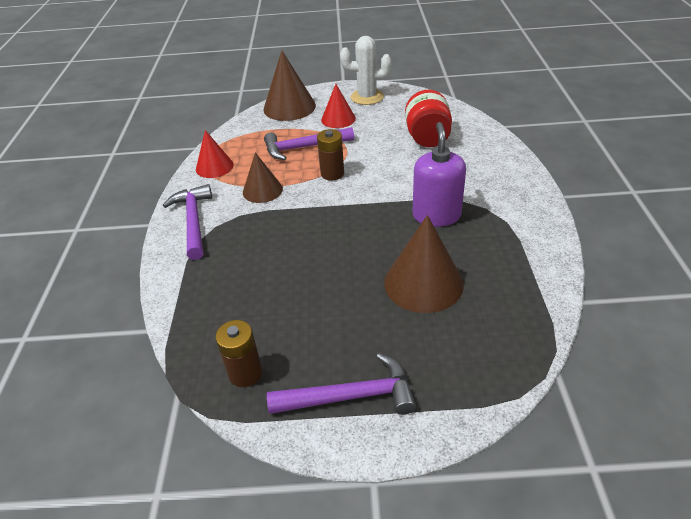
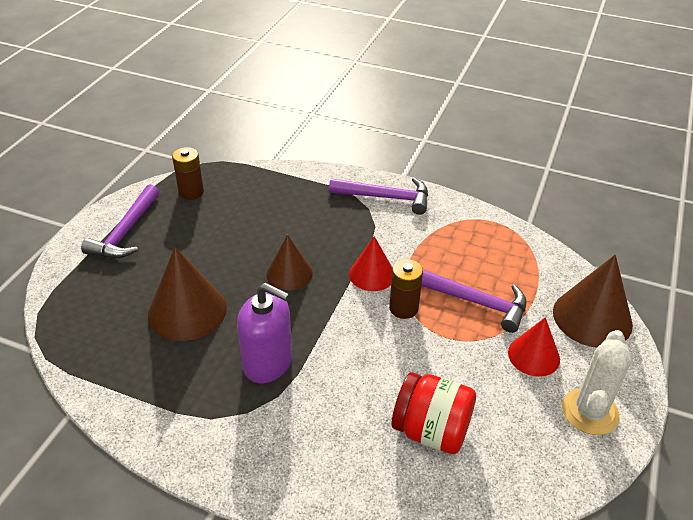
camera: 110 degrees right, 0 degrees up
red cone [196,130,234,178] -> red cone moved to [349,236,392,291]
brown cone [243,152,283,203] -> brown cone moved to [266,235,313,290]
purple hammer [264,127,354,160] -> purple hammer turned 105 degrees clockwise [421,270,527,333]

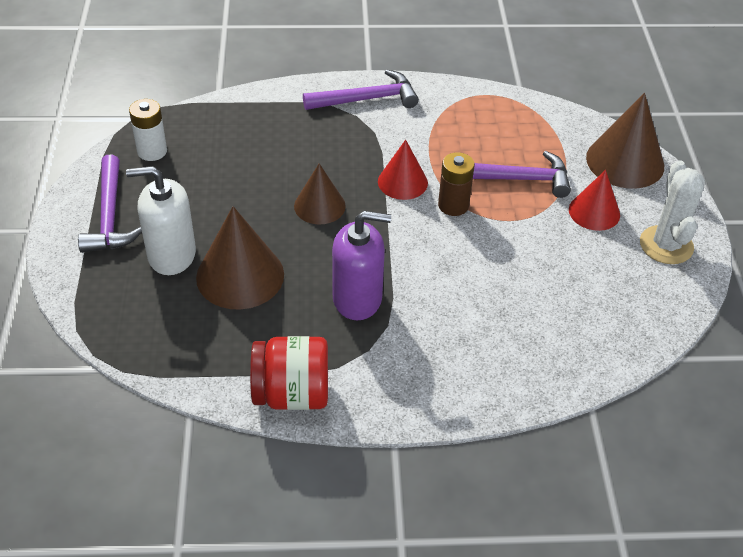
camera: 25 degrees left, 5 degrees up
brown battery [172,147,204,200] -> white battery [129,99,167,161]
red jar [392,372,476,454] -> red jar moved to [250,336,328,410]
none -> white soap dispenser [126,166,196,275]

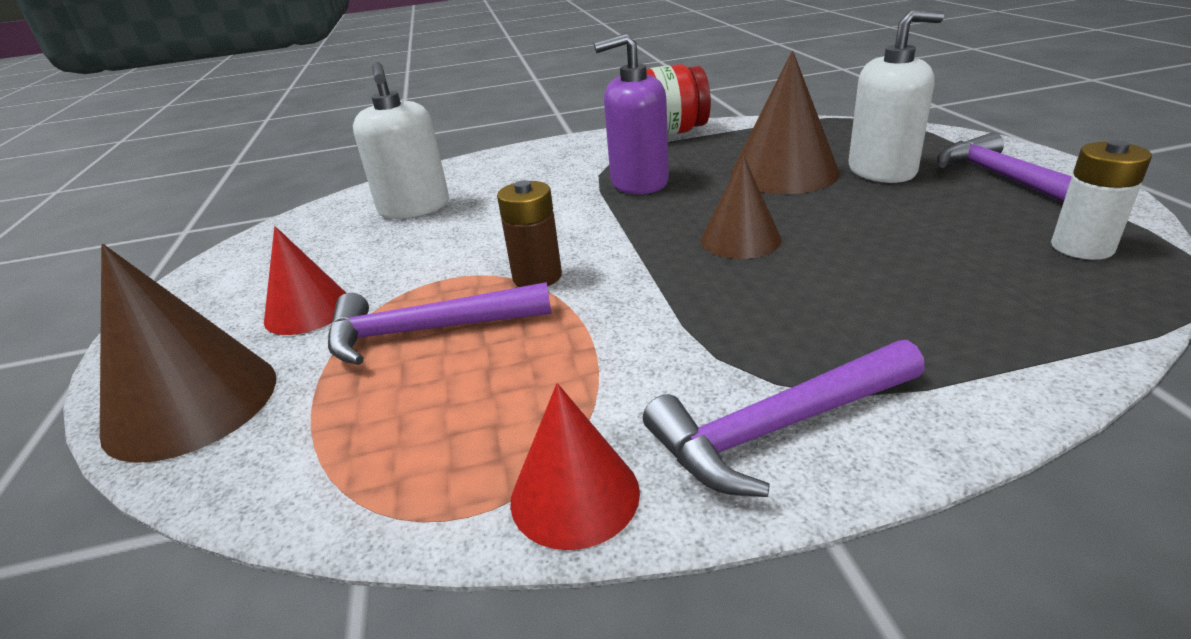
camera: 175 degrees right, 15 degrees down
red cone [378,140,428,200] -> red cone moved to [510,383,640,550]
white cactus [640,161,705,264] -> none
none -> white soap dispenser [353,62,449,219]

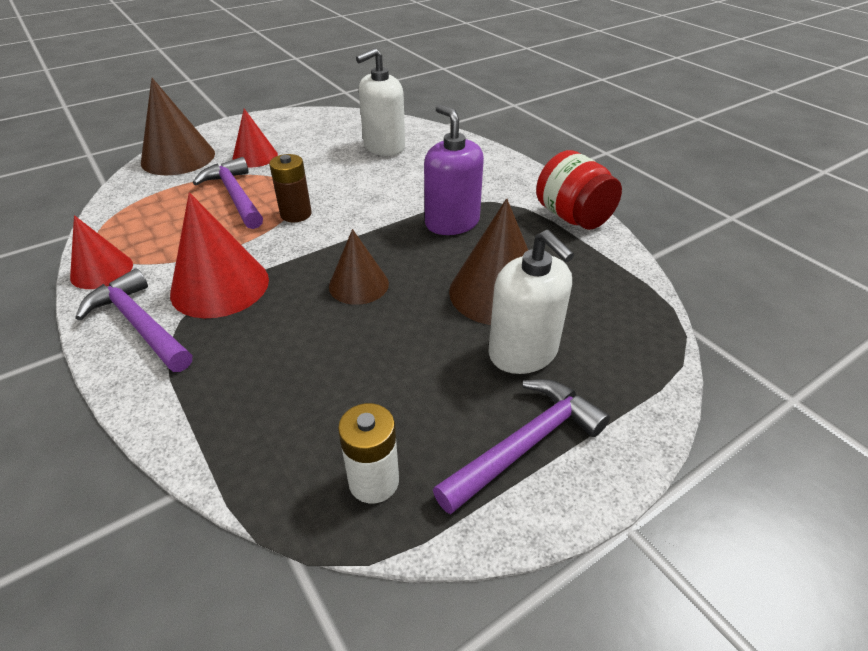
camera: 65 degrees right, 10 degrees up
none -> red cone [170,192,269,318]

